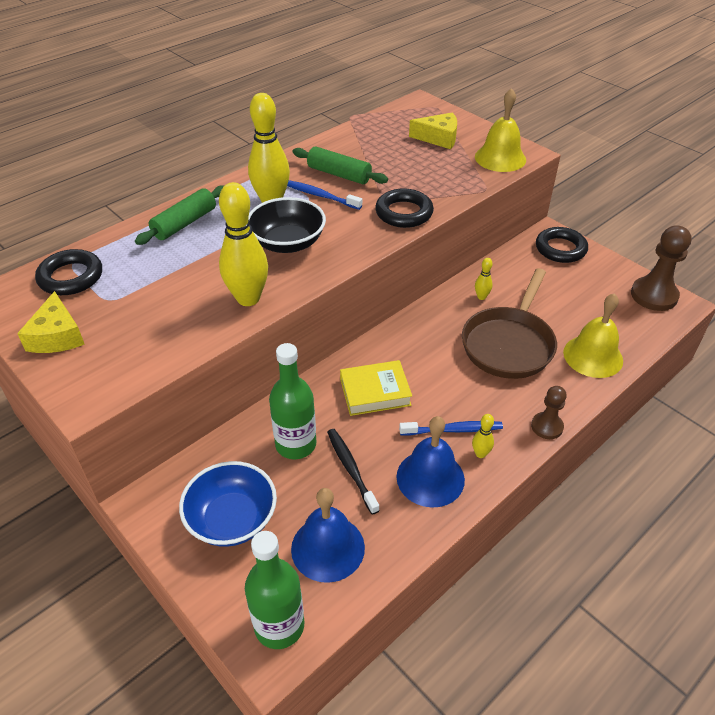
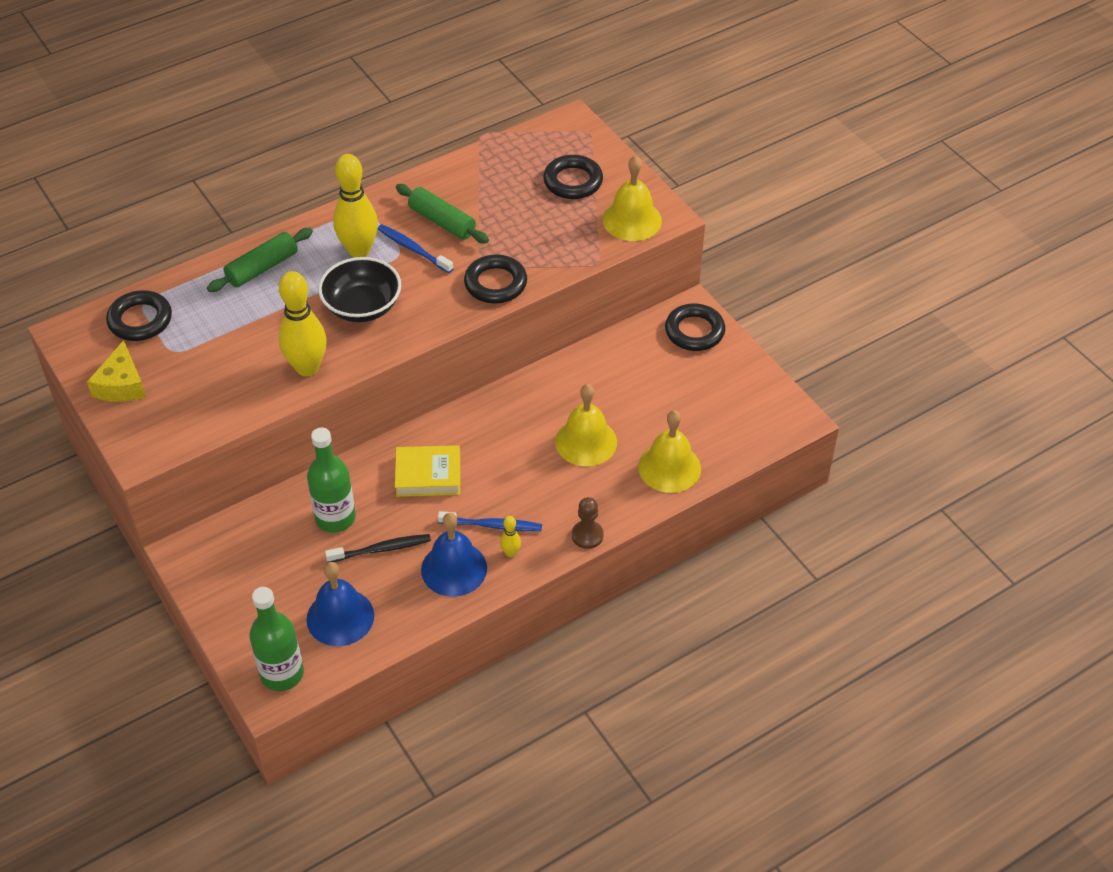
camera: 10 degrees right, 5 degrees up
blue bowl [179,461,277,547] -> none
black toothbrush [327,429,380,515] -> black toothbrush turned 90 degrees clockwise [325,534,431,562]
yellow cheese [409,112,457,149] -> black ring [543,155,603,199]
brown pan [462,268,557,379] -> yellow bell [555,384,617,466]
yellow bowling pin [475,258,493,300] -> none
brown pawn [631,225,692,311] -> none

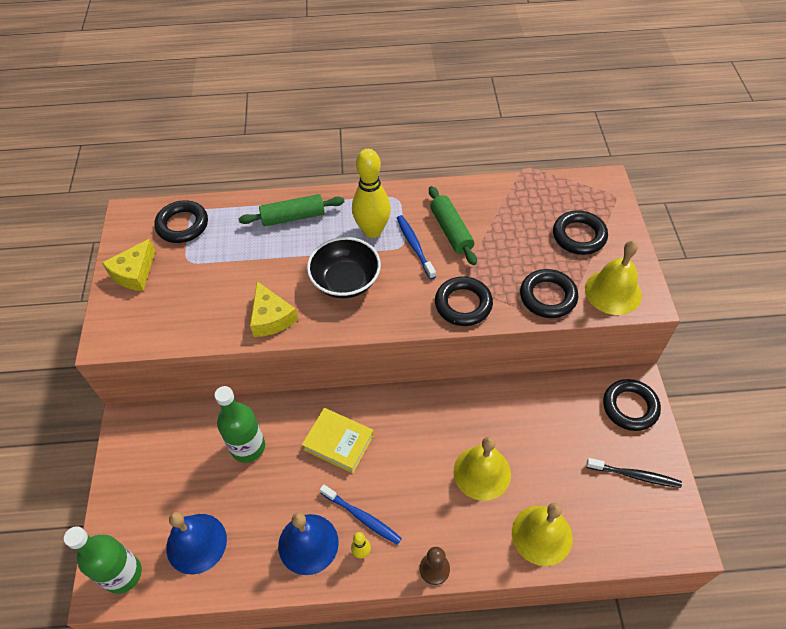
camera: 30 degrees right, 5 degrees up
yellow bowling pin [279,271,327,376] -> yellow cheese [250,281,298,337]
black toothbrush [325,534,431,562] -> black toothbrush moved to [586,458,682,488]
none -> black ring [520,269,578,318]

